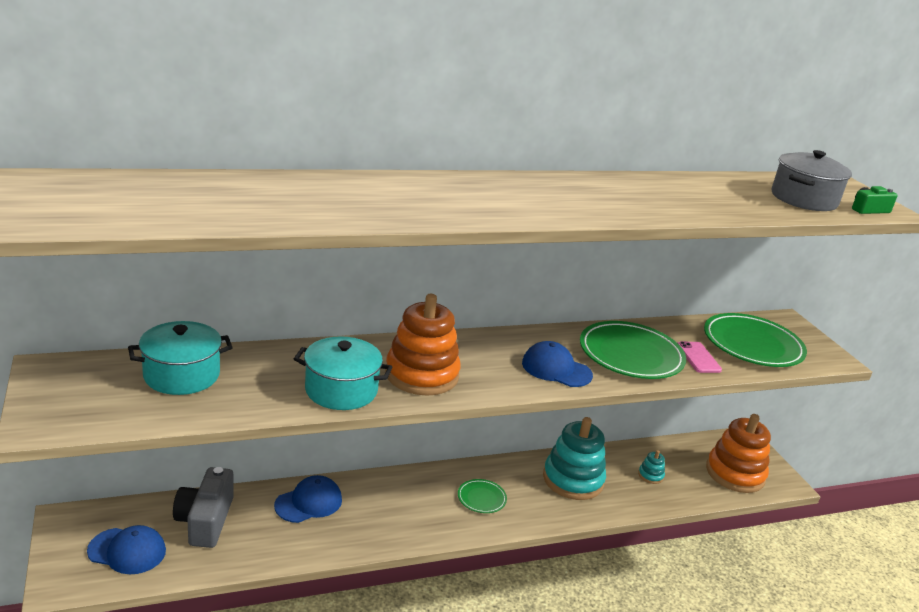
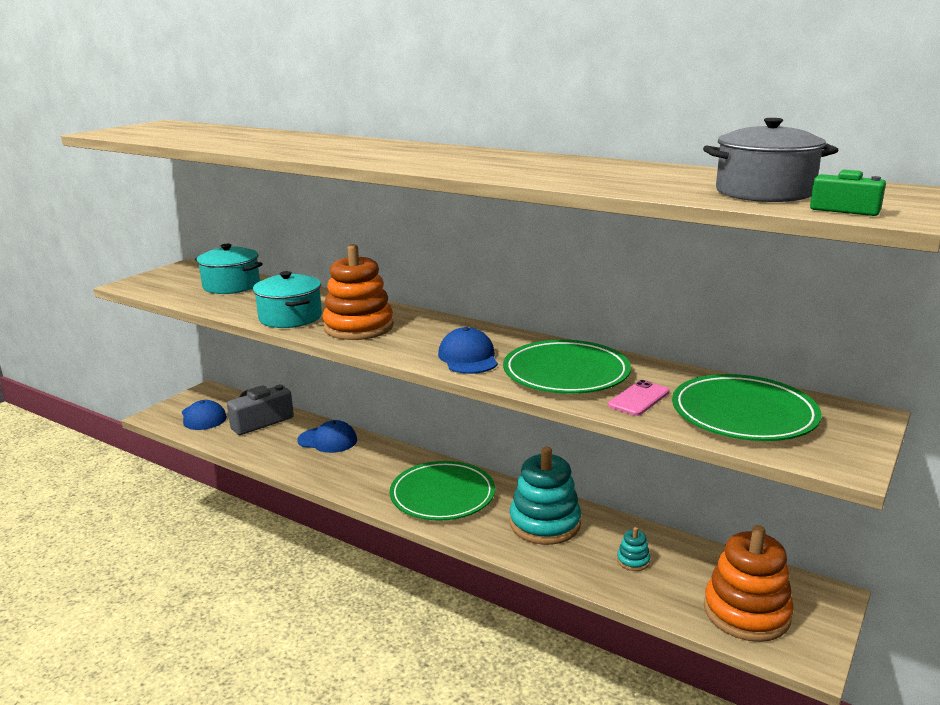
camera: 55 degrees right, 5 degrees down
green plate [458,479,507,513] -> green plate [390,461,495,521], size x2.04

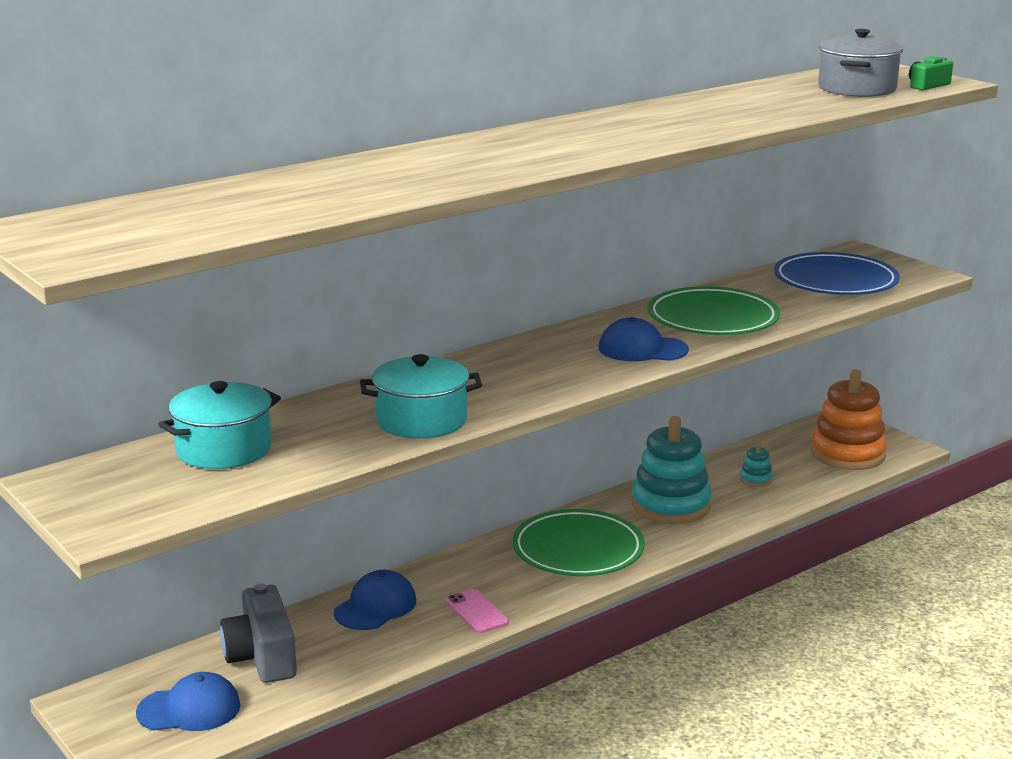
camera: 70 degrees left, 0 degrees up
orange stacking toy [322,244,394,340] -> none
pink phone [608,380,670,416] -> pink phone moved to [446,589,509,633]
green plate [672,374,822,441] -> blue plate [774,252,900,295]

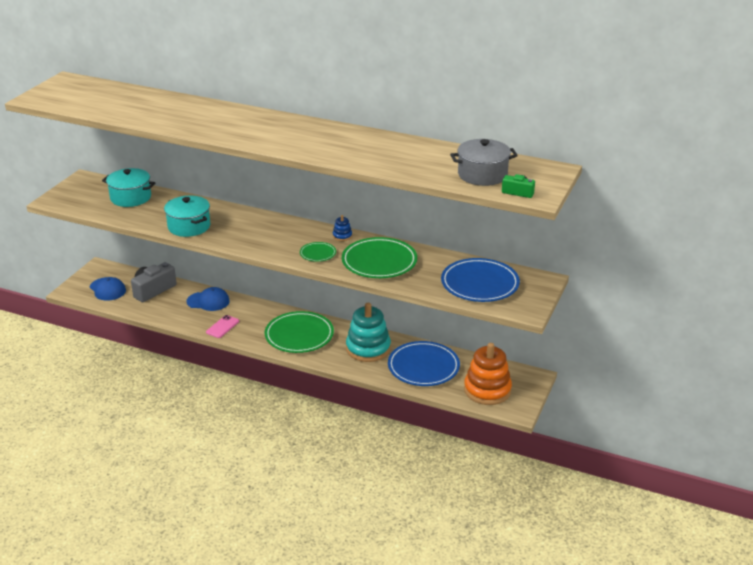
camera: 60 degrees right, 10 degrees up
blue cap [599,317,689,361] -> green plate [300,242,336,262]
turquoise stacking toy [740,443,773,487] -> blue plate [388,341,460,386]
none -> blue stacking toy [333,215,352,241]

